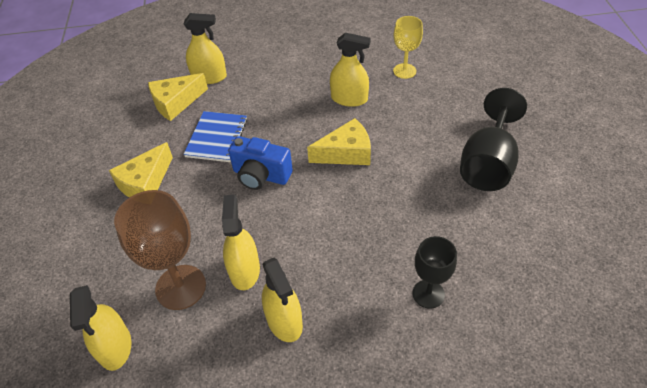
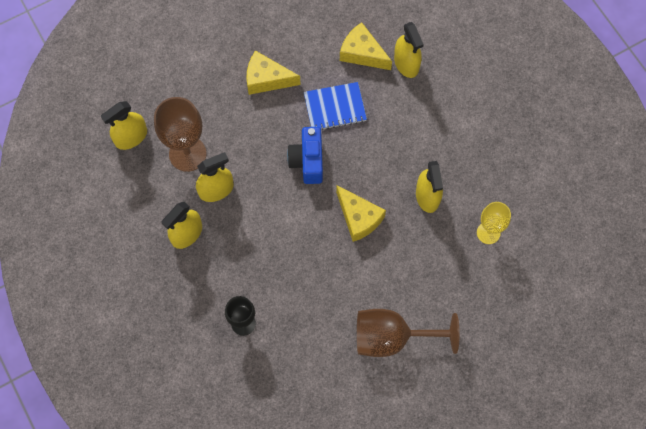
camera: 65 degrees right, 20 degrees up
black goblet [460,88,527,191] -> brown goblet [357,309,460,357]

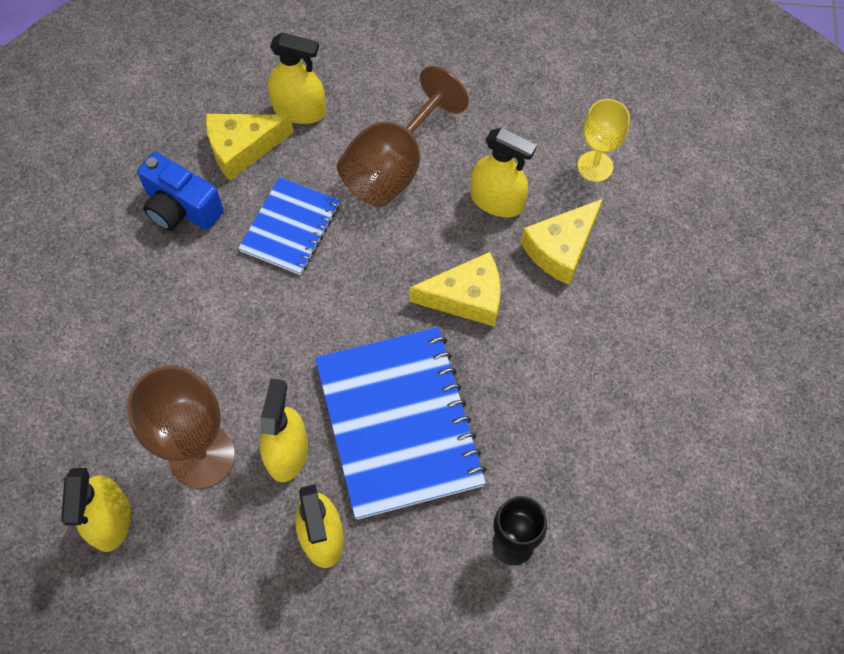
camera: 55 degrees left, 5 degrees down
yellow cheese [246,50,301,95] -> yellow cheese moved to [521,199,603,285]
blue camera [287,127,323,184] -> blue camera moved to [137,152,224,231]
brown goblet [357,309,460,357] -> brown goblet moved to [337,66,469,207]
none -> blue notebook [315,327,487,520]

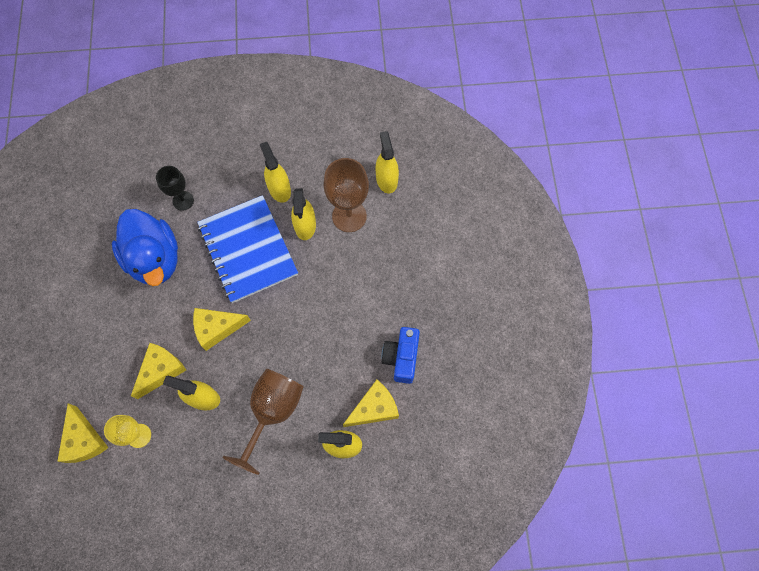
camera: 170 degrees right, 5 degrees up
blue camera [137,152,224,231] -> blue camera turned 105 degrees counterclockwise [381,327,420,384]
blue notebook [238,177,340,275] -> none
none -> yellow cheese [57,403,109,463]
none -> blue duck [112,209,178,286]

